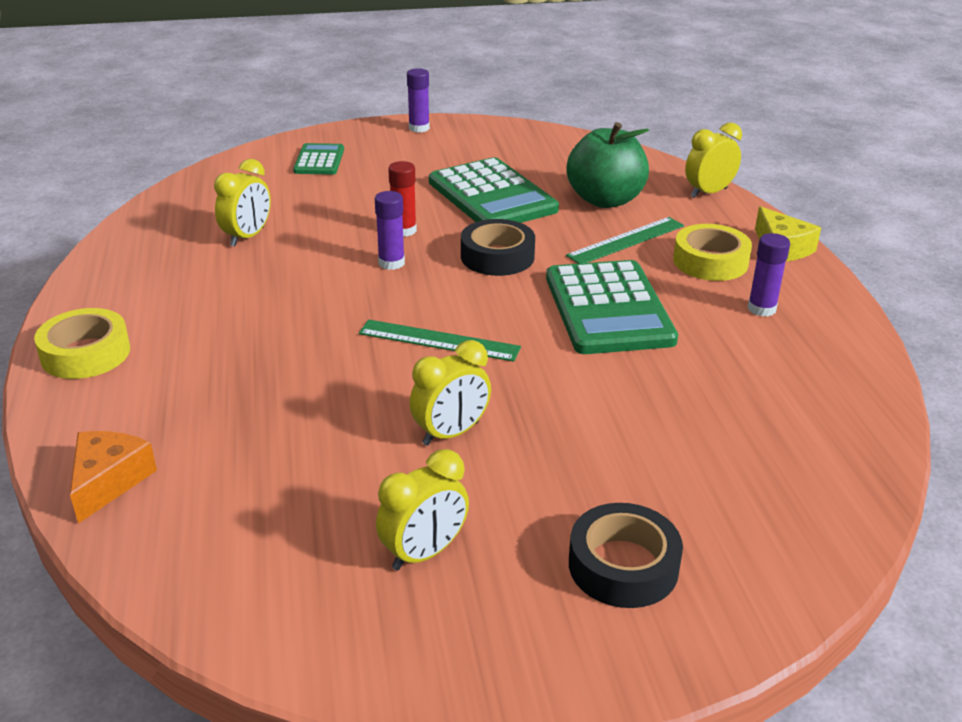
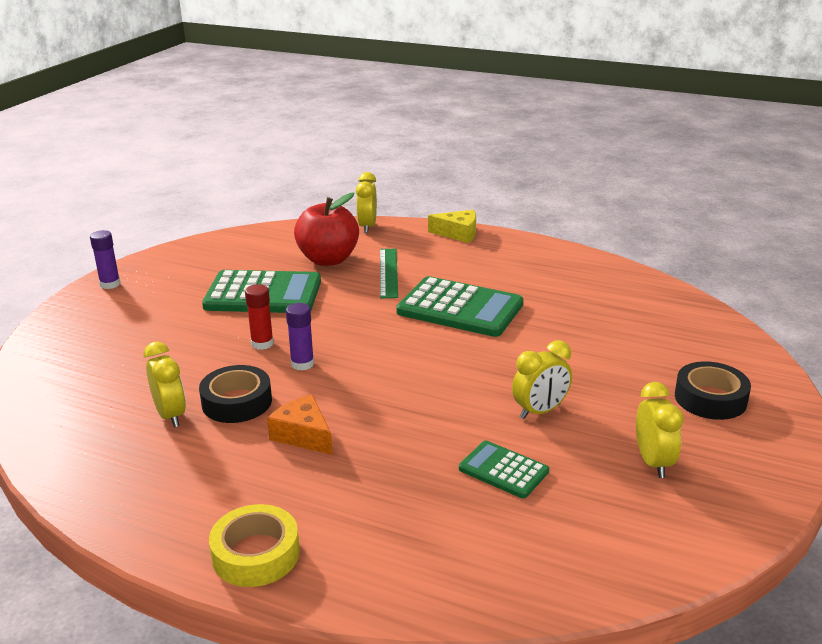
camera: 55 degrees left, 5 degrees down
orange cheese [70,431,157,523] -> orange cheese moved to [267,394,333,455]
green calculator [293,143,344,175] -> green calculator moved to [459,441,549,498]
green ruler [359,319,521,362] -> none
yellow clock [409,340,491,446] -> yellow clock turned 60 degrees clockwise [512,340,572,419]
black tape [461,219,535,276] -> black tape moved to [199,365,272,423]
green apple [567,122,649,208] -> red apple [294,193,359,266]
yellow tape [673,224,752,281] -> none
purple glue stick [747,233,790,317] -> none

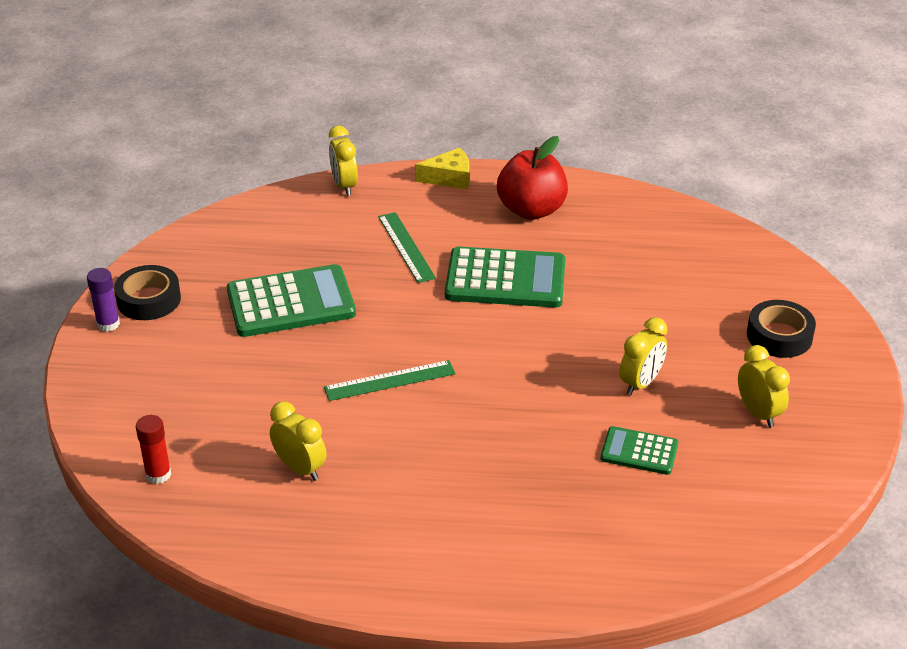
camera: 20 degrees left, 10 degrees up
black tape [199,365,272,423] -> black tape moved to [114,265,181,320]
yellow tape [209,504,300,587] -> none
red glue stick [245,284,274,350] -> red glue stick moved to [136,415,171,484]
orange cheese [267,394,333,455] -> none
purple glue stick [286,303,314,371] -> green ruler [324,360,456,401]
red apple [294,193,359,266] -> red apple moved to [497,136,568,220]

